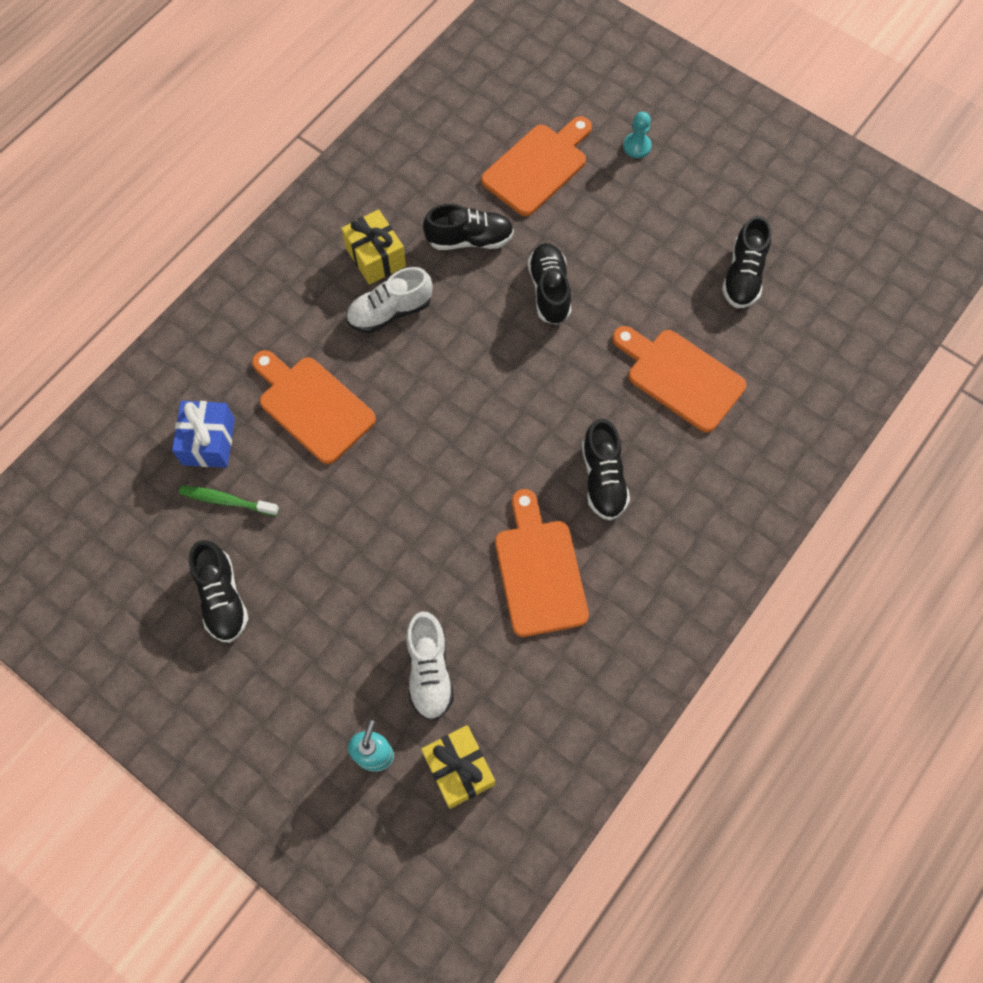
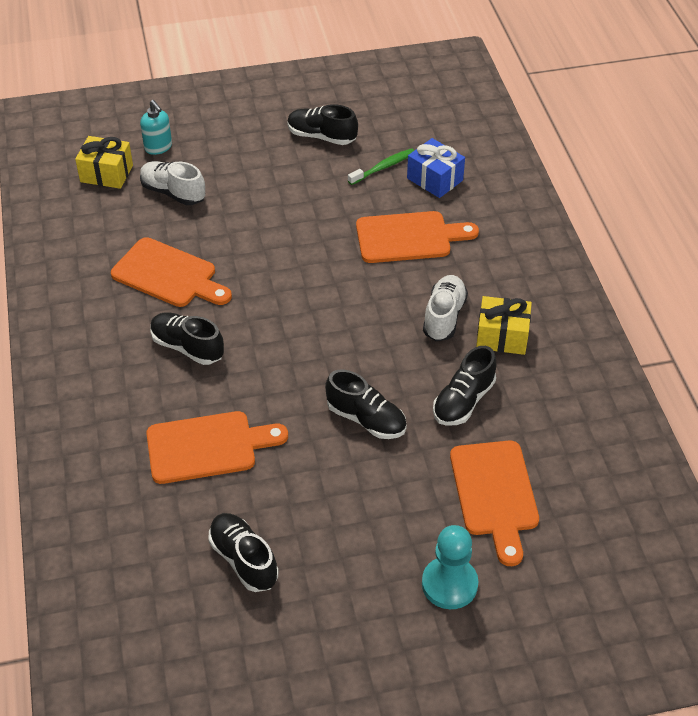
camera: 130 degrees right, 20 degrees down
turquoise pawn [623,112,652,158] -> turquoise pawn [422,525,478,609], size x1.70

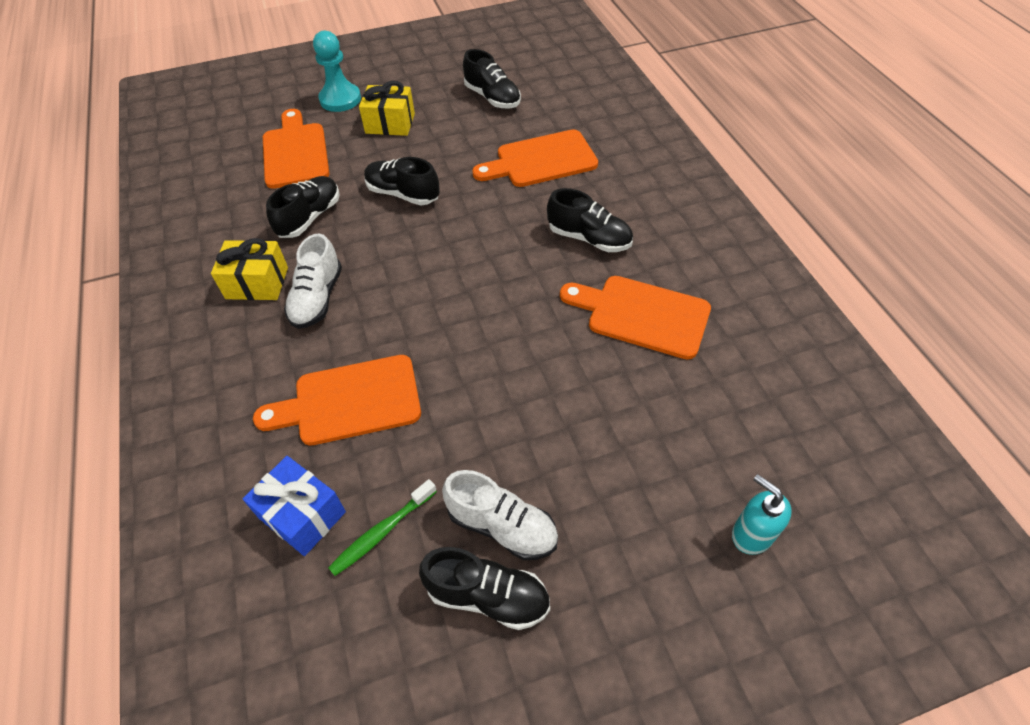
camera: 175 degrees right, 5 degrees up
yellow gift [75,136,133,189] -> yellow gift moved to [359,81,415,136]
white shoe [140,161,205,205] -> white shoe moved to [442,470,558,560]

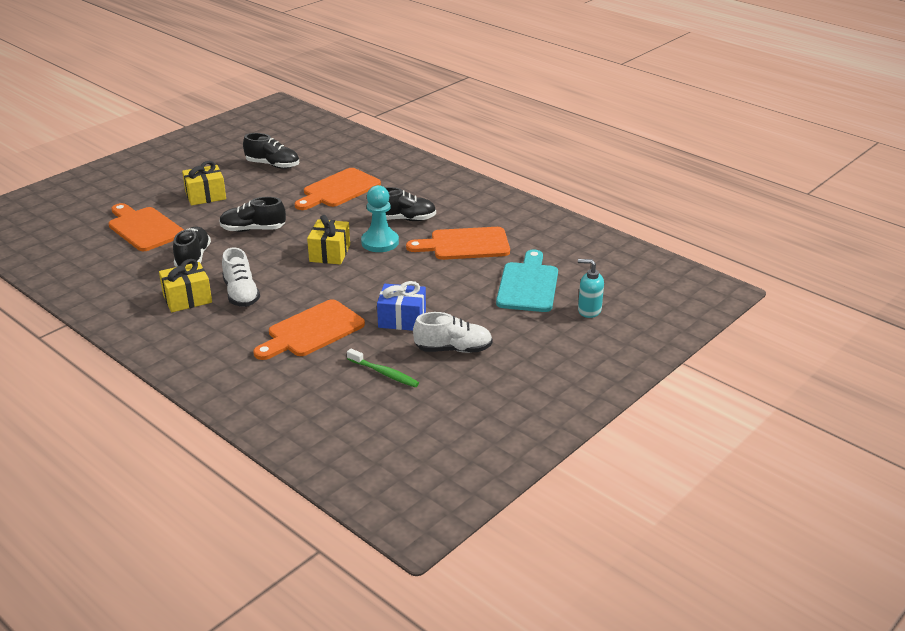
camera: 30 degrees left, 20 degrees down
blue gift [243,456,346,556] -> blue gift moved to [377,281,426,331]
turquoise pawn [313,30,361,112] -> turquoise pawn moved to [361,185,399,252]
green toothbrush [328,479,437,576] -> green toothbrush turned 75 degrees counterclockwise [347,349,419,387]
black shoe [419,547,550,630] -> none
none -> yellow gift [307,215,350,265]
none -> turquoise cutting board [496,250,558,312]

